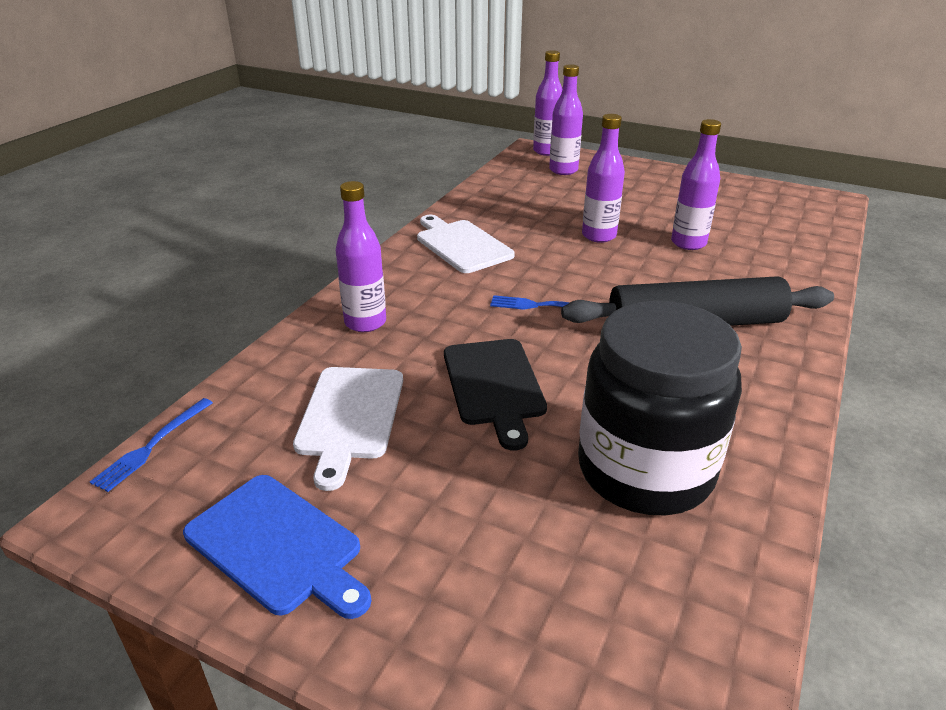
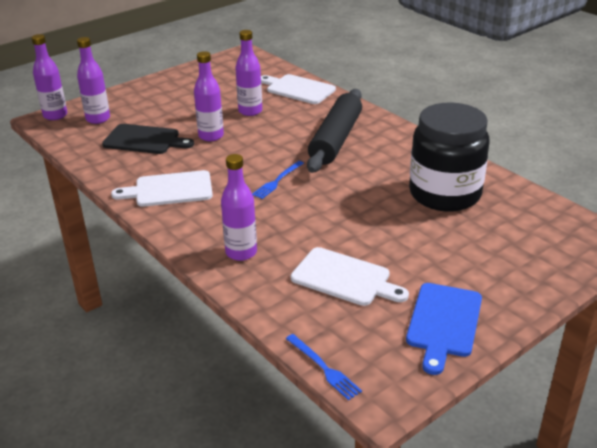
camera: 65 degrees left, 0 degrees up
blue cutting board [183,475,371,619] -> blue cutting board turned 135 degrees clockwise [406,283,482,375]
black cutting board [444,339,547,450] -> black cutting board moved to [102,124,194,154]
none -> white cutting board [261,74,336,104]

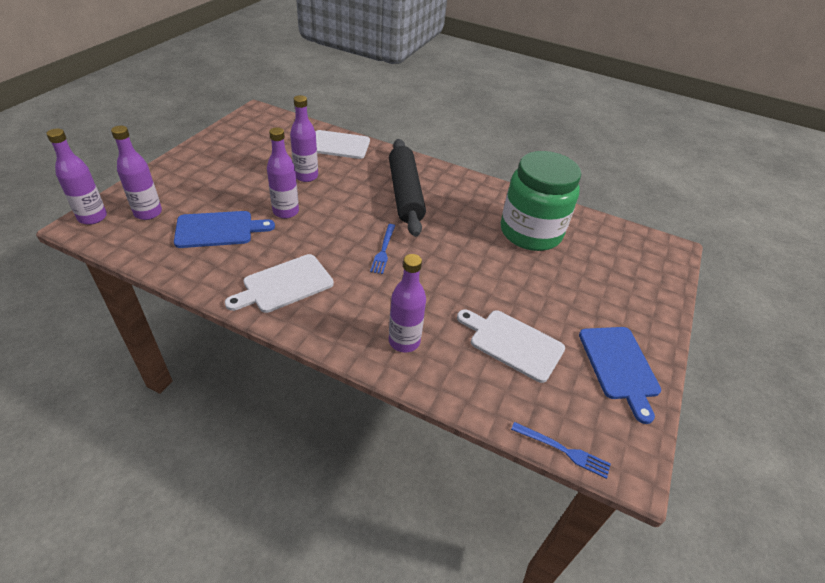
camera: 30 degrees left, 10 degrees up
black cutting board [102,124,194,154] -> blue cutting board [174,211,275,248]
white cutting board [291,247,409,306] -> white cutting board turned 150 degrees counterclockwise [457,309,565,383]
black jar [409,103,490,212] -> green jar [501,151,581,251]

